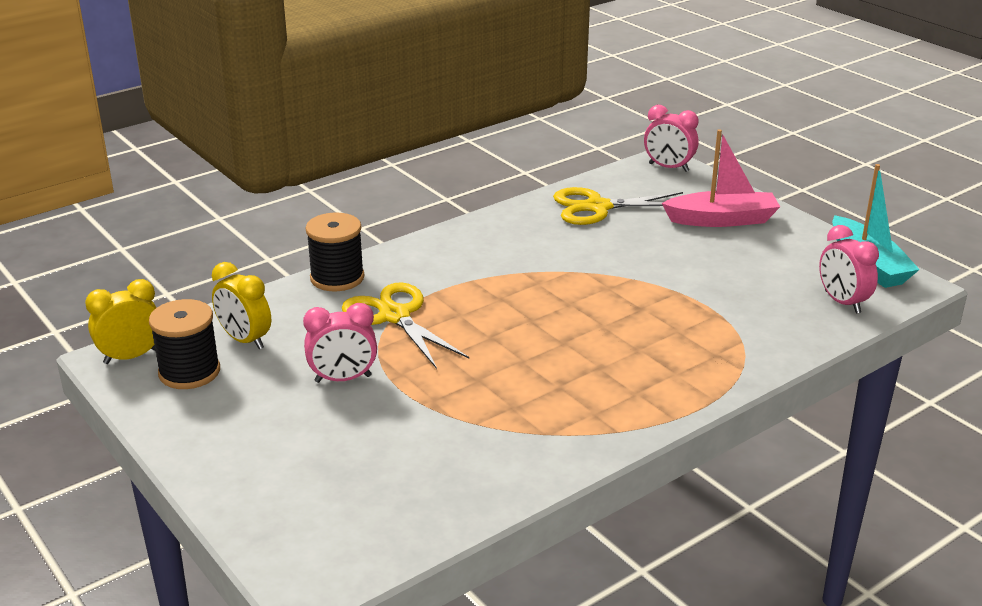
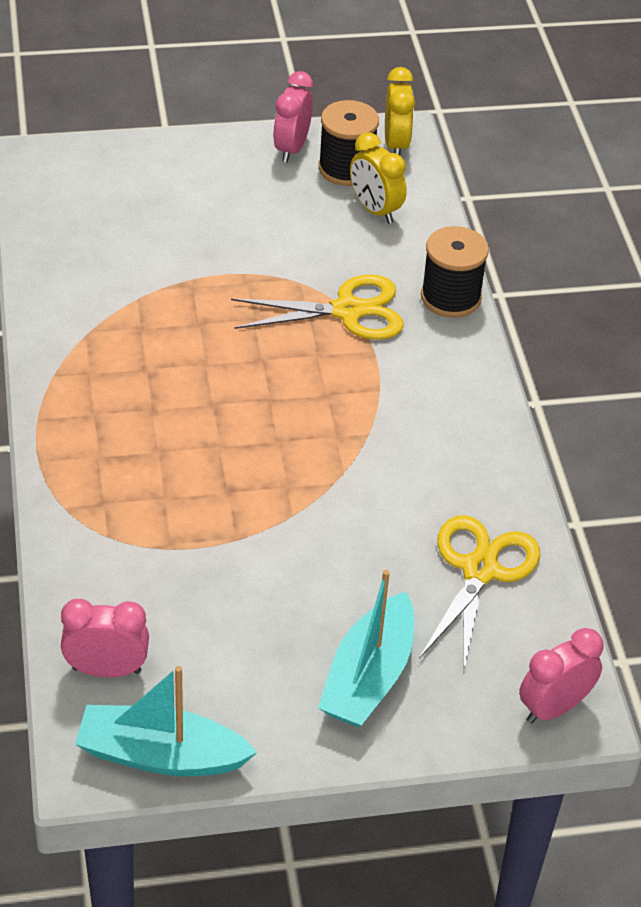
camera: 115 degrees right, 15 degrees up
yellow clock [212,262,271,349] -> yellow clock turned 105 degrees counterclockwise [350,132,407,224]
pink clock [303,303,377,383] -> pink clock moved to [273,71,313,162]
pink boat [662,129,780,227] -> turquoise boat [318,570,414,727]

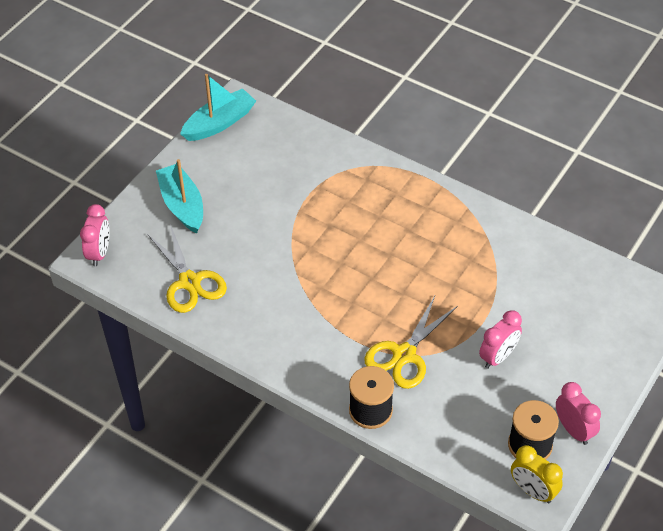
camera: 135 degrees right, 5 degrees up
pink clock [61,599,149,678] -> pink clock moved to [479,310,522,369]
yellow clock [350,132,407,224] -> none

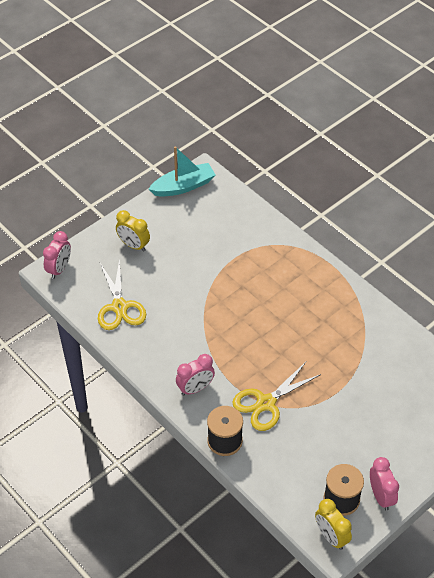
camera: 15 degrees right, 0 degrees up
turquoise boat [156,159,203,233] -> yellow clock [116,210,150,252]
pink clock [479,310,522,369] -> pink clock moved to [176,354,215,396]

